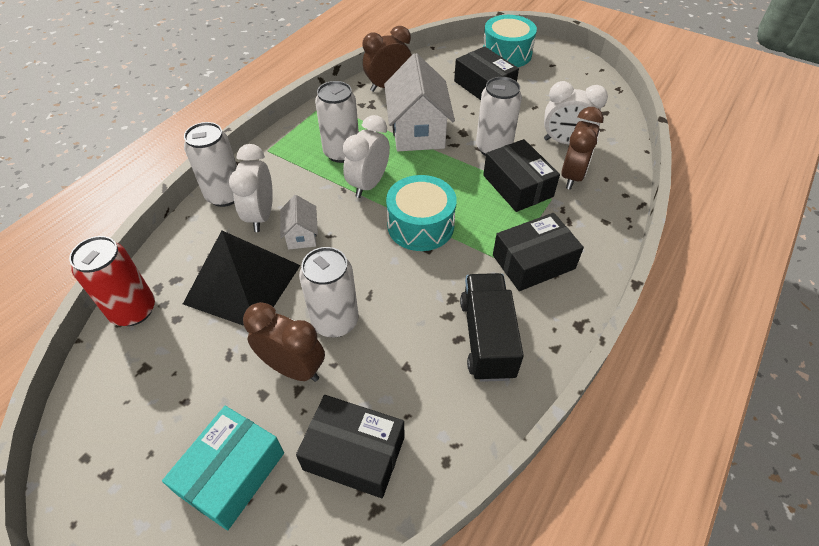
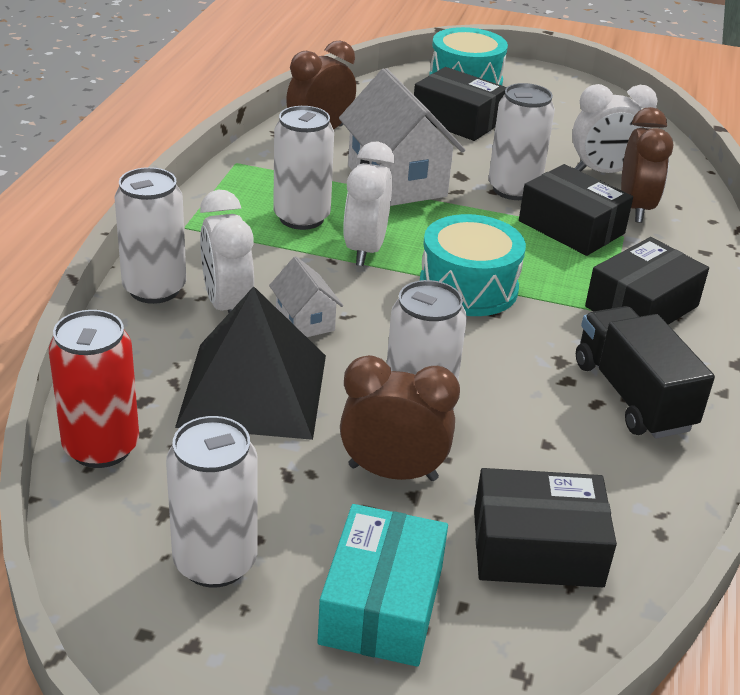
camera: 20 degrees left, 15 degrees down
none -> white can [166,416,258,588]

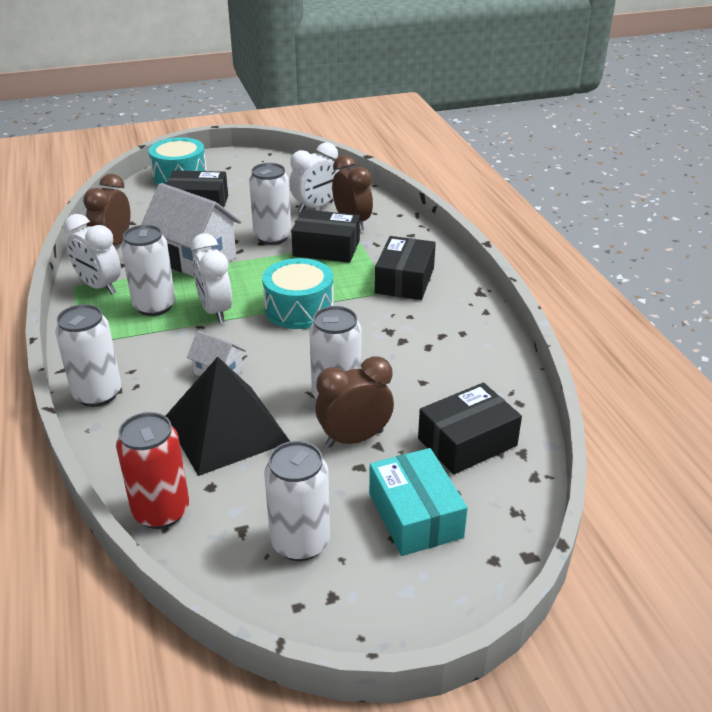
camera: 30 degrees left, 0 degrees up
white clock [200,190,254,313] -> white clock moved to [64,214,121,295]
black truck [576,306,715,439] -> none

